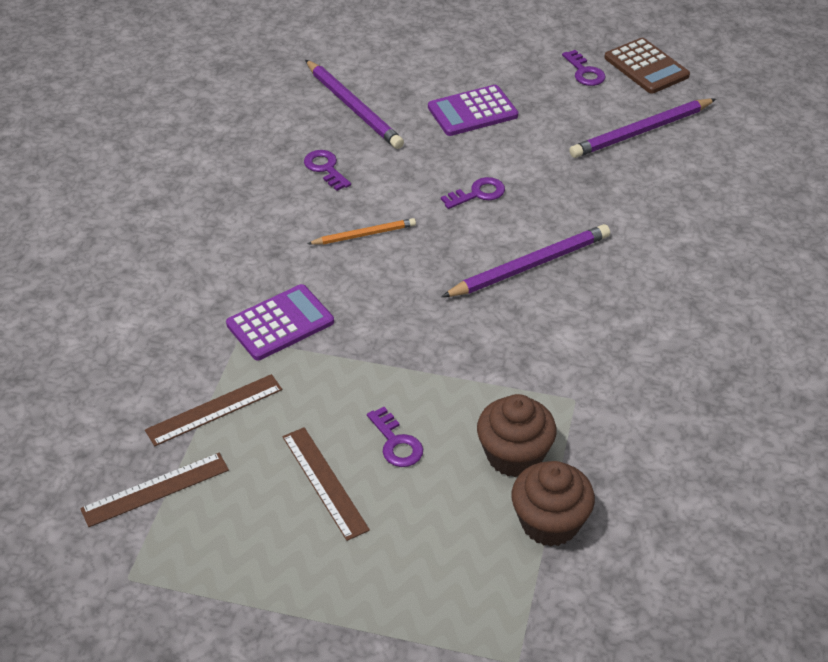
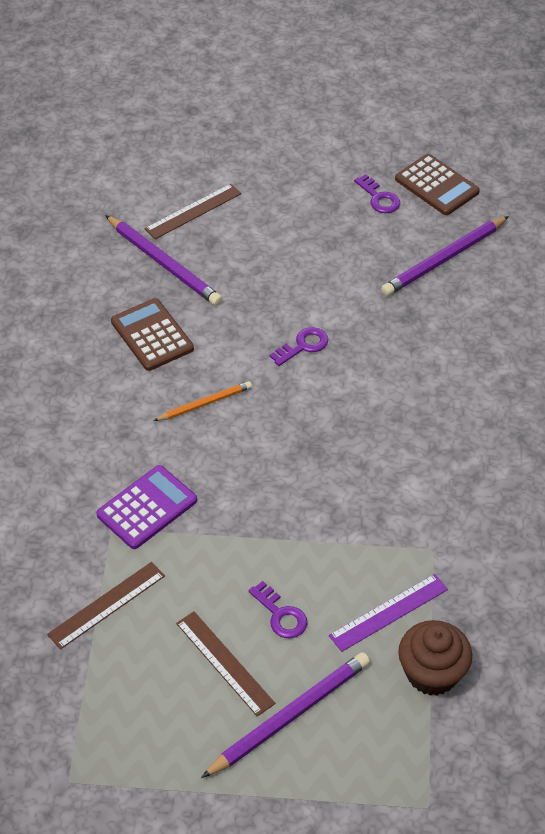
camera: 10 degrees left, 5 degrees up
brown ruler [80,453,229,527] -> brown ruler moved to [145,184,242,239]
purple key [304,150,351,191] -> brown calculator [111,298,194,371]
purple calculator [428,85,518,136] -> none
purple pencil [442,224,610,297] -> purple pencil moved to [201,652,370,778]
brown cupcake [477,394,557,477] -> purple ruler [329,574,448,652]

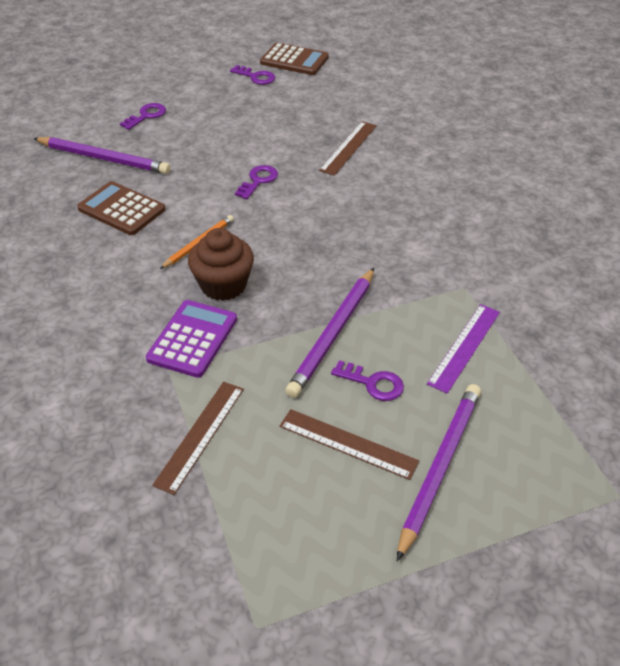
camera: 25 degrees left, 5 degrees down
brown ruler [145,184,242,239] -> brown ruler moved to [319,121,377,176]
purple pencil [381,216,509,296] -> purple pencil moved to [285,268,374,398]
brown cupcake [398,620,472,696] -> brown cupcake moved to [188,228,254,301]
none -> purple key [120,103,166,130]

